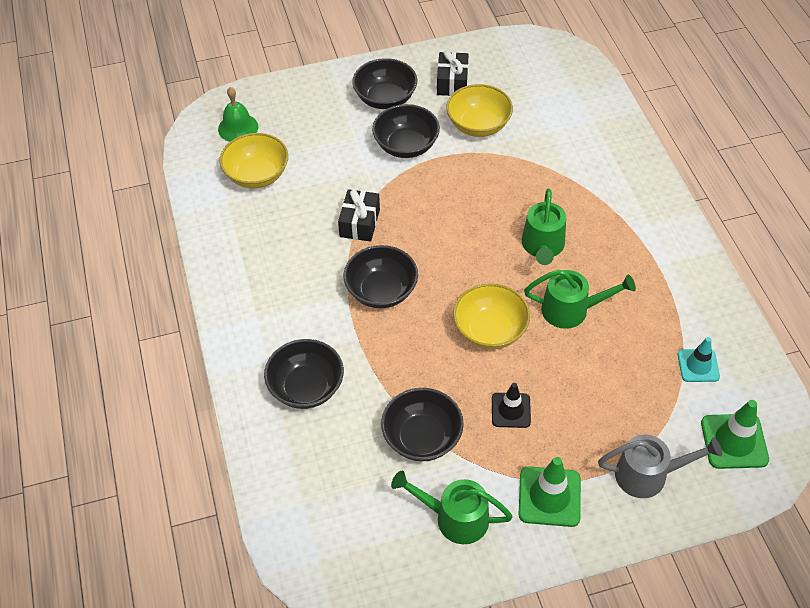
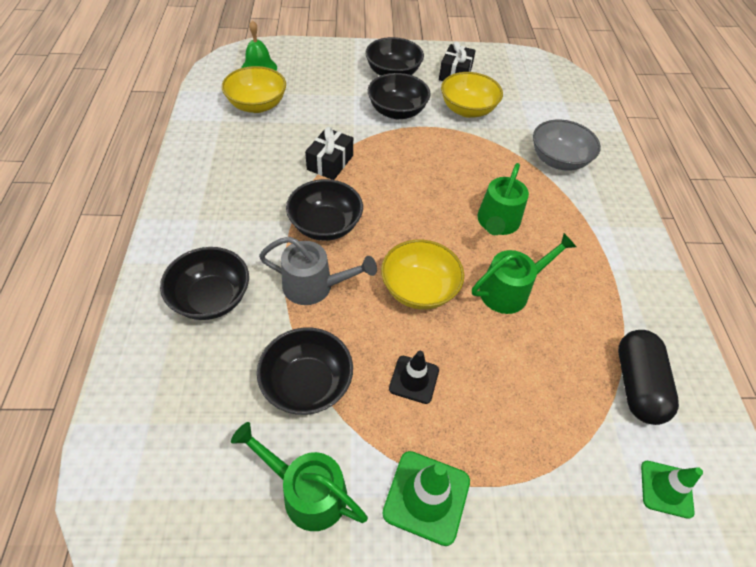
camera: 10 degrees right, 0 degrees up
green watering can [524,270,636,329] -> green watering can turned 45 degrees counterclockwise [472,233,577,314]
grey watering can [598,434,722,498] -> grey watering can moved to [259,236,377,305]
turquoise traffic cone [678,337,720,382] -> black capsule [618,330,679,425]
green traffic cone [701,400,769,469] -> green traffic cone [641,461,703,519], size x0.67
none -> grey bowl [533,119,601,171]

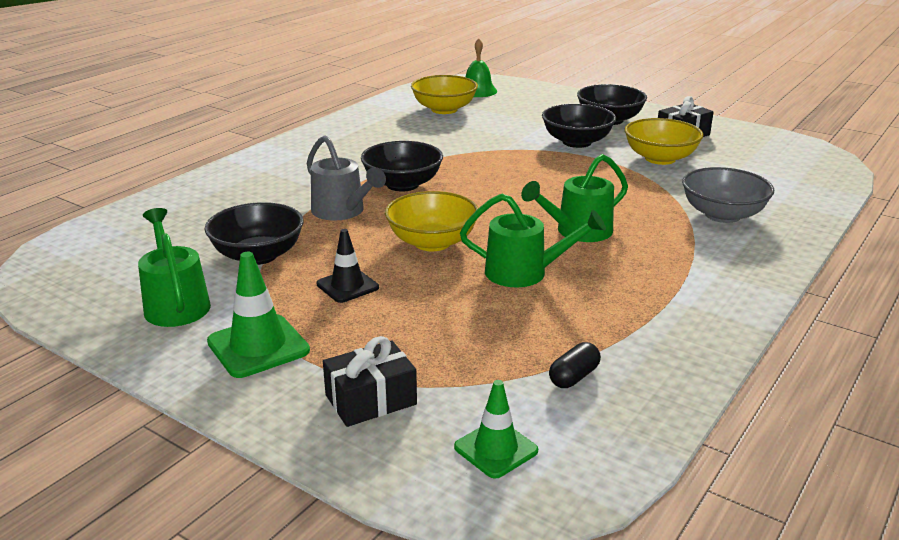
camera: 40 degrees right, 25 degrees down
black bowl [160,247,249,320] -> none
black gift [305,127,353,180] -> black gift moved to [323,336,417,427]
black capsule [618,330,679,425] -> black capsule [549,342,601,388], size x0.51

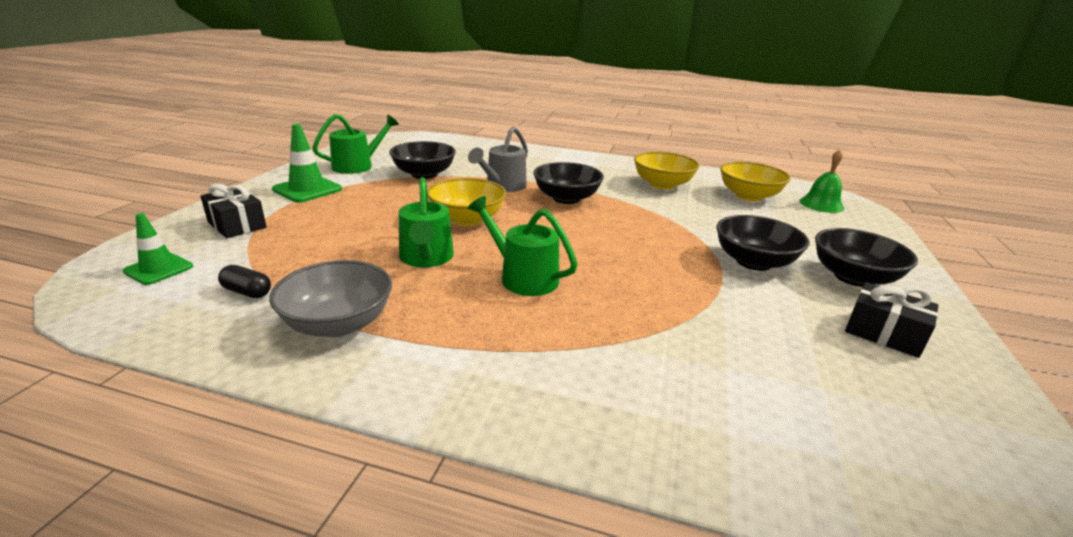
camera: 70 degrees right, 0 degrees up
black traffic cone [317,229,379,303] -> none
yellow bowl [625,118,704,165] -> yellow bowl moved to [634,152,700,190]
grey bowl [682,167,774,223] -> grey bowl moved to [269,260,392,337]

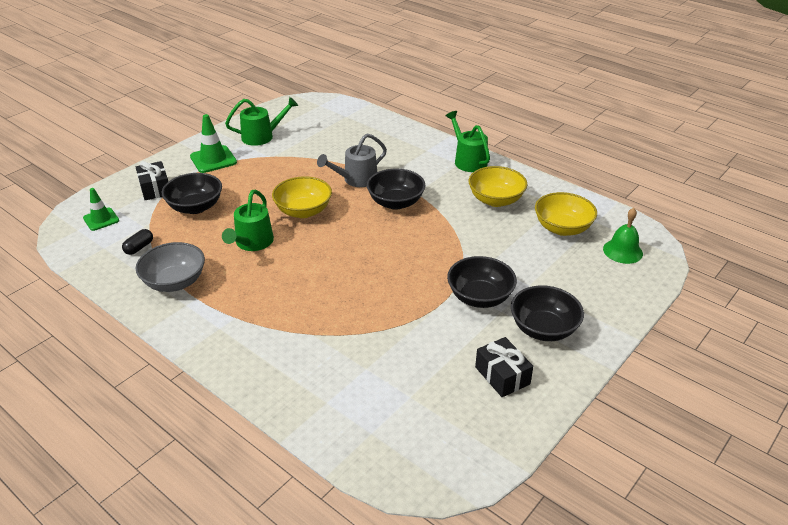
camera: 25 degrees right, 10 degrees up
black capsule [218,265,271,298] -> black capsule turned 75 degrees clockwise [122,229,153,255]
black bowl [389,141,456,179] -> black bowl moved to [162,173,222,214]
green watering can [468,196,578,296] -> green watering can moved to [446,111,490,172]

